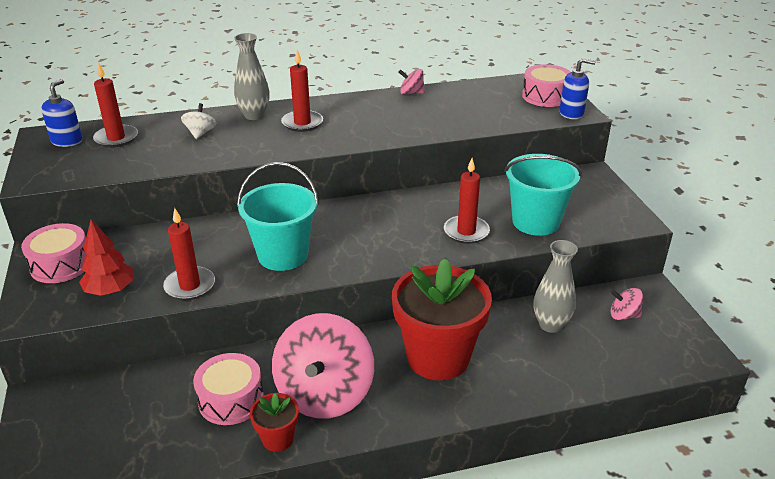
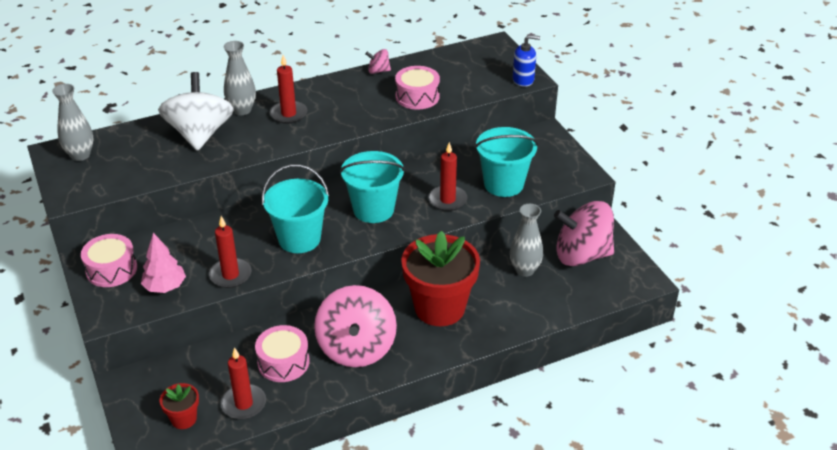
camera: 10 degrees left, 5 degrees up
blue soap dispenser [41,79,82,147] -> grey vase [52,84,94,161]
red tree [79,219,134,296] -> pink tree [141,233,186,293]
red candle [93,63,138,148] -> red candle moved to [221,347,266,419]
white spinning top [181,103,216,139] -> white spinning top [158,72,234,151], size x2.33
red flower pot [250,393,299,452] -> red flower pot moved to [160,383,199,429]
pink drum [522,64,571,107] -> pink drum moved to [395,66,440,110]
pink spinning top [610,288,643,320] -> pink spinning top [554,201,614,266], size x2.33
none -> turquoise bucket [340,151,405,223]

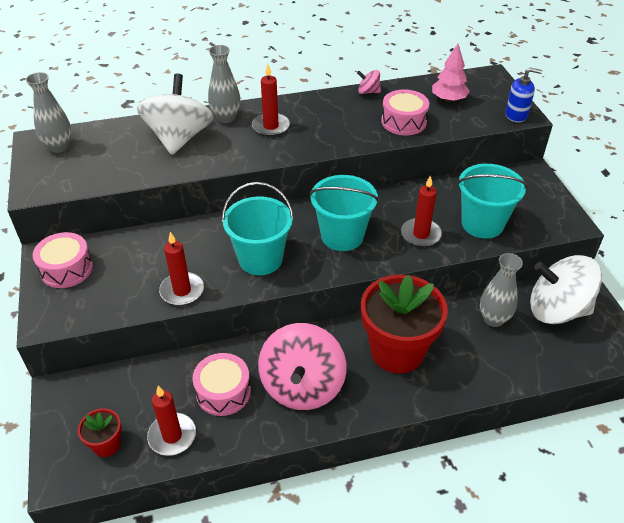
camera: 10 degrees right, 5 degrees up
pink tree [141,233,186,293] -> pink tree moved to [432,44,470,102]
pink spinning top [554,201,614,266] -> white spinning top [530,255,602,324]

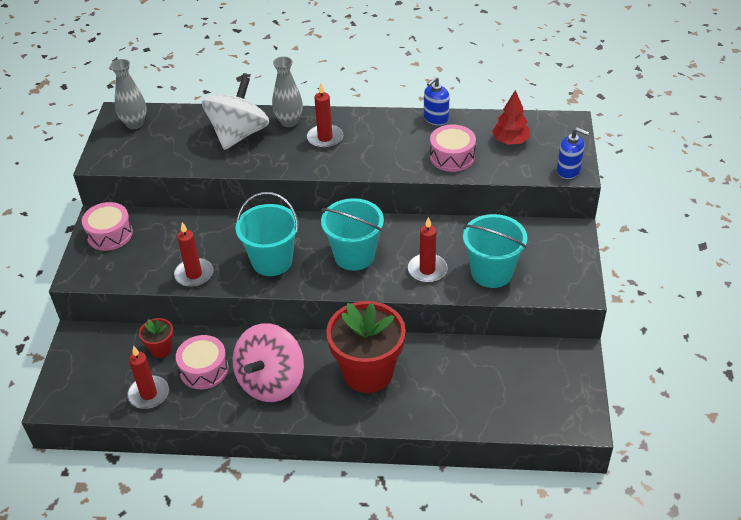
camera: 20 degrees right, 0 degrees up
red flower pot [78,408,121,457] -> red flower pot moved to [139,318,174,358]
pink spinning top [357,70,381,94] -> blue soap dispenser [424,77,449,125]
pink tree [432,44,470,102] -> red tree [492,90,530,145]
grey vase [480,253,523,327] -> none
white spinning top [530,255,602,324] -> none

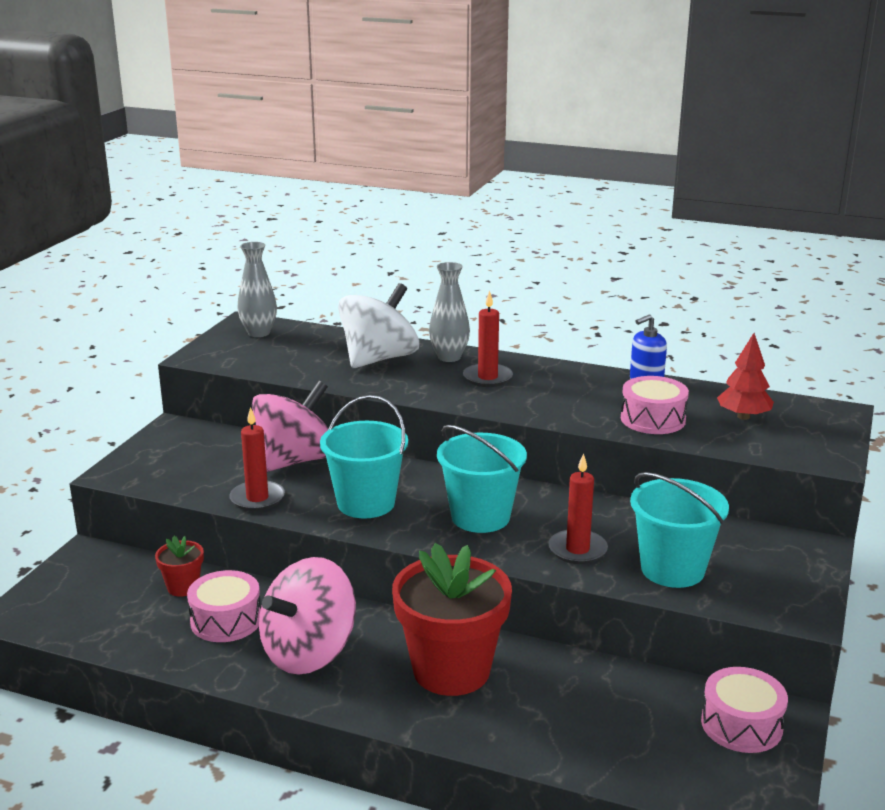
camera: 15 degrees right, 20 degrees down
pink drum [82,202,133,251] -> pink drum moved to [701,667,788,753]
red candle [127,346,169,409] -> none
blue soap dispenser [557,127,589,179] -> none
none -> pink spinning top [252,381,328,472]

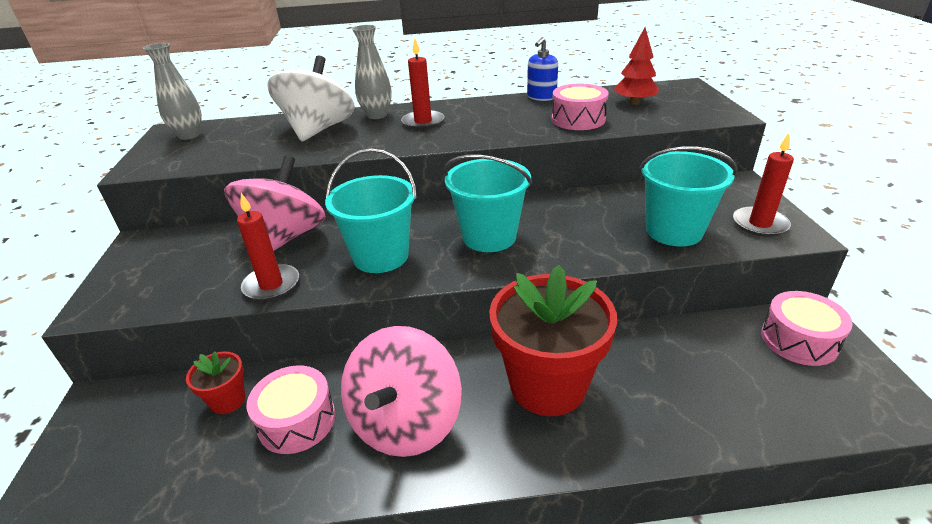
camera: 25 degrees left, 10 degrees up
red candle [548,453,608,564] -> red candle moved to [733,133,794,237]

